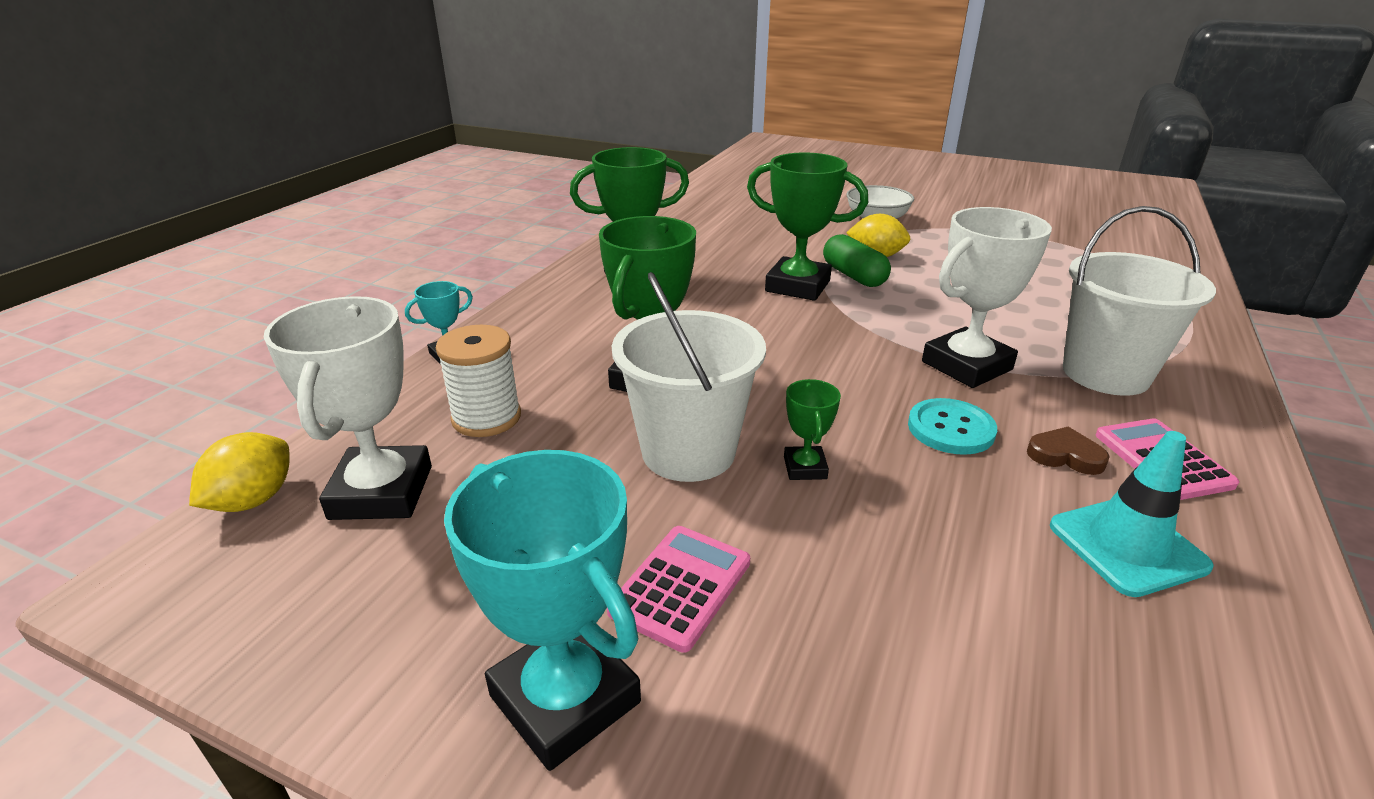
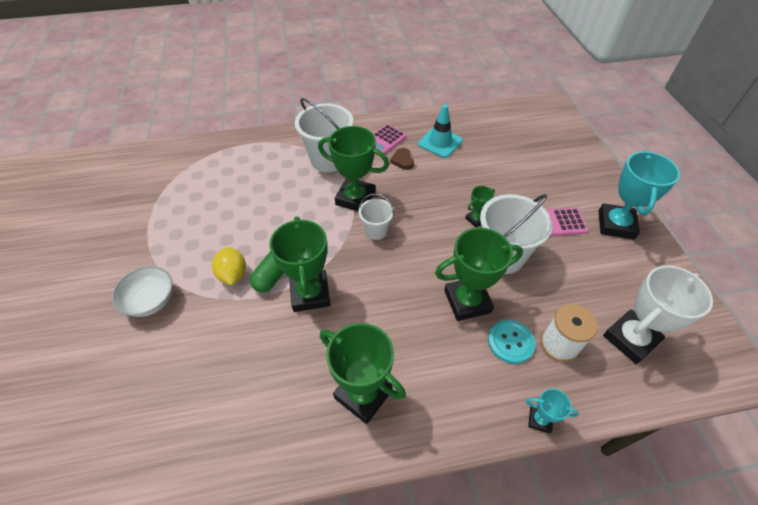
camera: 125 degrees left, 20 degrees up
yellow lemon [189,432,290,512] -> none
turquoise button [908,398,997,455] -> turquoise button moved to [488,320,536,364]
white trophy [922,207,1052,388] -> green trophy [318,126,389,212]
none -> white bucket [358,194,394,240]

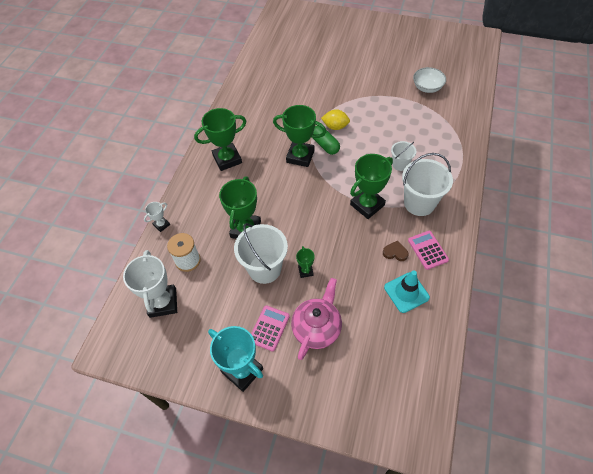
camera: 120 degrees right, 5 degrees up
white bowl [112,266,173,317] -> white bowl moved to [413,67,446,93]
white bucket [358,194,394,240] -> white bucket moved to [391,141,416,171]
turquoise button [488,320,536,364] -> none
turquoise trophy [526,388,579,434] -> white trophy [144,202,170,232]
none -> pink teapot [291,278,342,360]

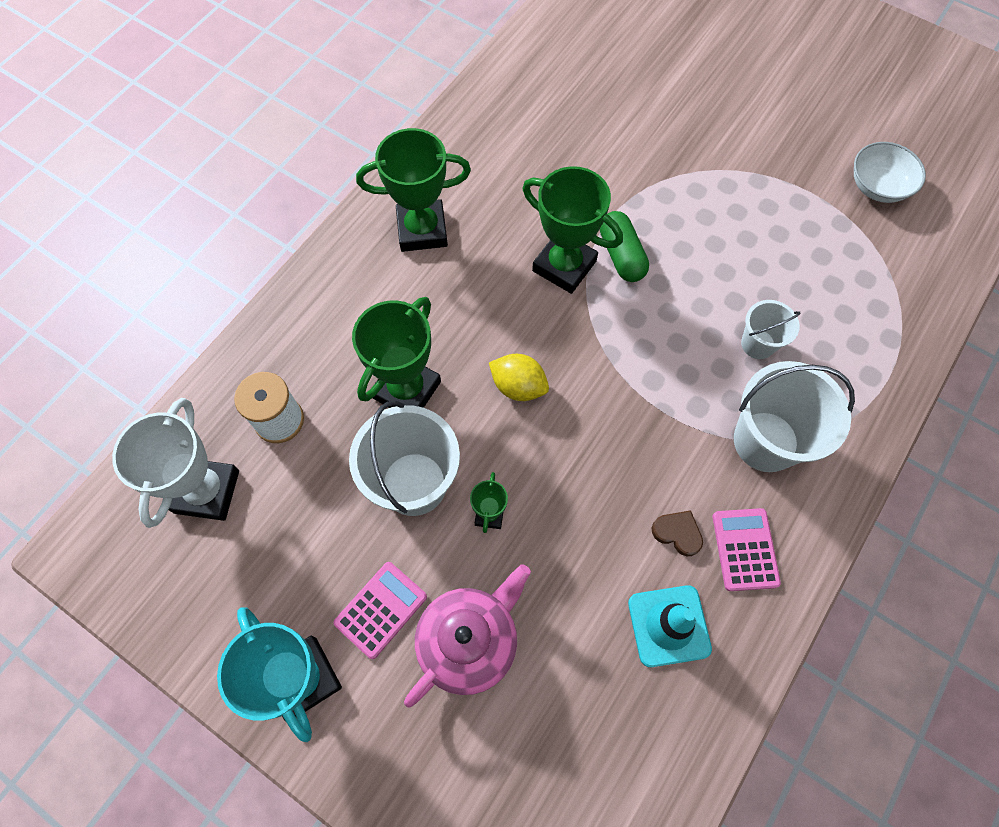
camera: 15 degrees right, 10 degrees up
white trophy [144,202,170,232] -> none
yellow lemon [321,109,350,130] -> yellow lemon moved to [489,354,549,401]
green trophy [350,154,393,219] -> none

